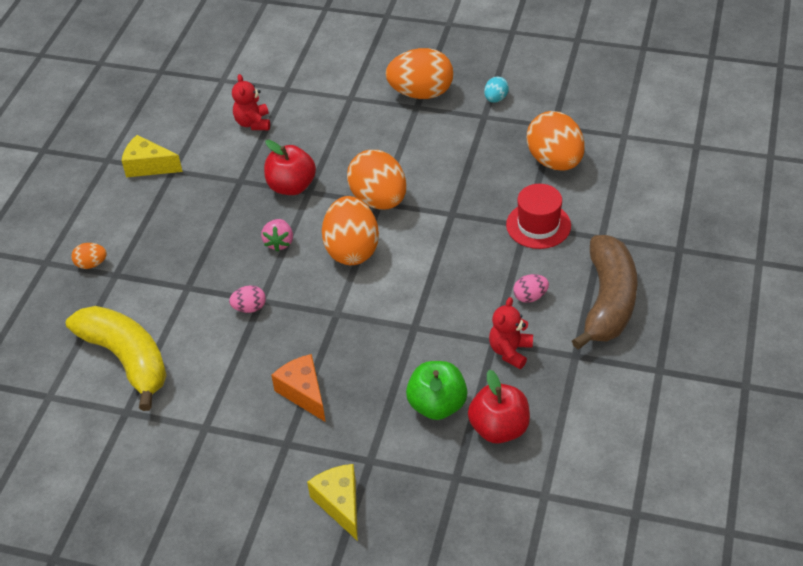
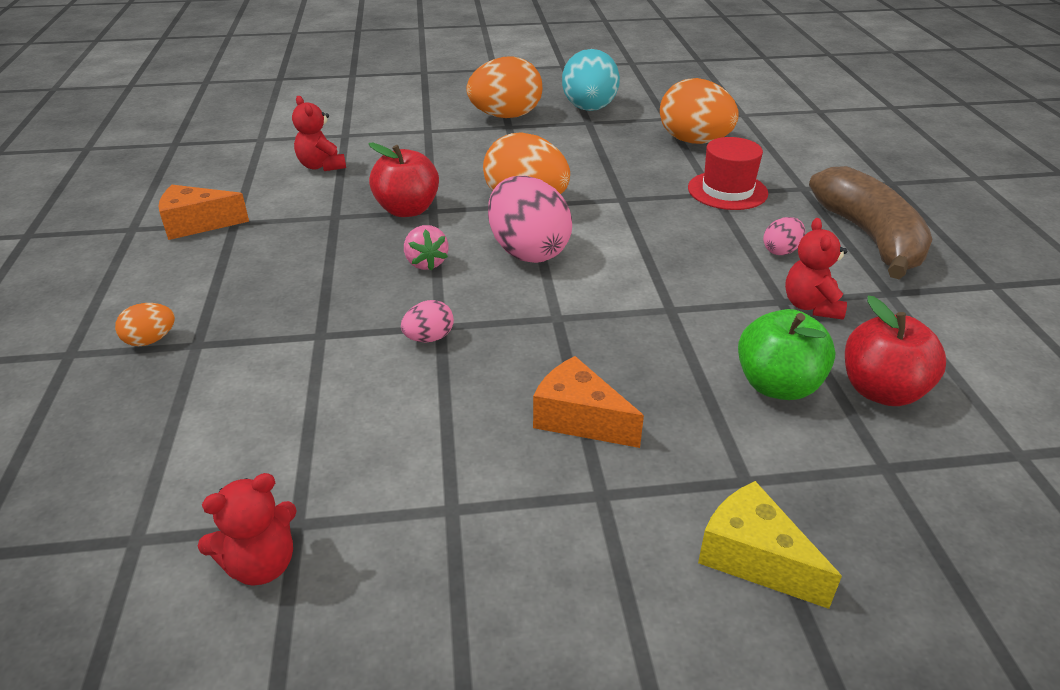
camera: 25 degrees left, 10 degrees down
yellow banana [66,306,167,411] -> none
yellow cheese [122,135,183,177] -> orange cheese [158,185,249,240]
orange egg [322,196,379,265] -> pink egg [488,176,572,263]
turquoise egg [484,77,509,103] -> turquoise egg [562,49,620,111], size x2.15
none -> red teddy bear [198,473,297,586]

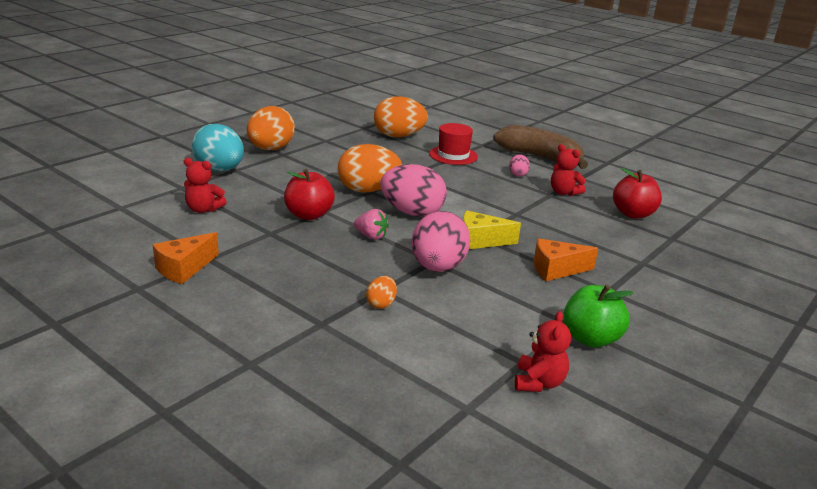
camera: 45 degrees left, 10 degrees down
orange egg [115,303,175,346] -> orange egg moved to [366,276,397,309]
pink egg [401,300,454,342] -> pink egg [412,211,471,272], size x2.15
turquoise egg [562,49,620,111] -> turquoise egg moved to [192,124,244,172]
yellow cheese [698,481,842,609] -> yellow cheese moved to [463,210,521,249]
green apple [738,309,836,400] -> green apple moved to [563,285,633,348]

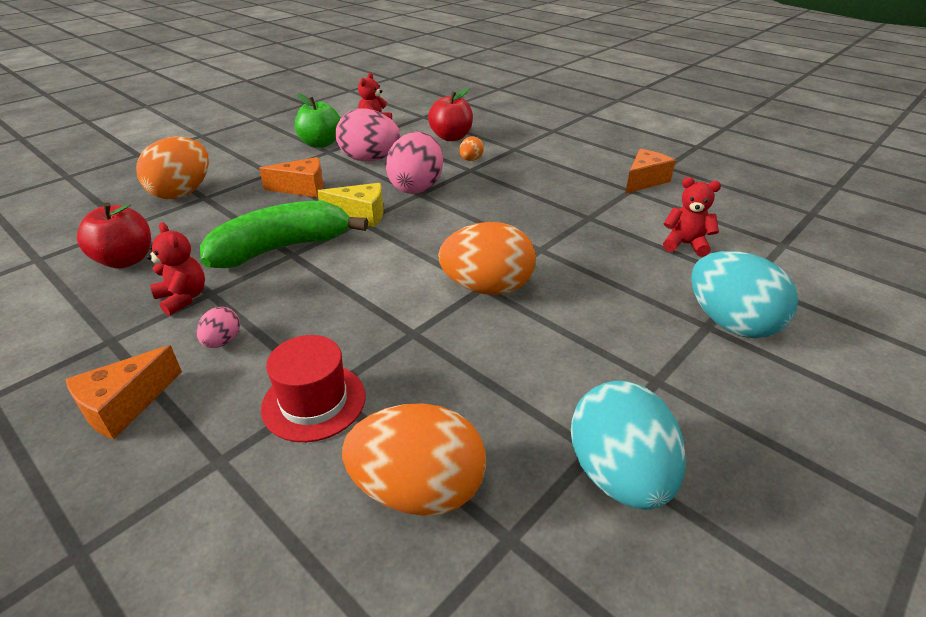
camera: 175 degrees left, 10 degrees up
orange egg [247,106,295,150] -> orange egg moved to [136,137,209,199]
red apple [284,169,335,220] -> red apple moved to [428,88,473,141]
pink strawberry [354,209,389,240] -> none
pink egg [380,164,447,217] -> pink egg moved to [335,108,401,161]
brown banana [493,125,588,169] -> orange cheese [66,345,182,440]
none -> green banana [200,201,368,268]
none -> turquoise egg [571,381,686,510]

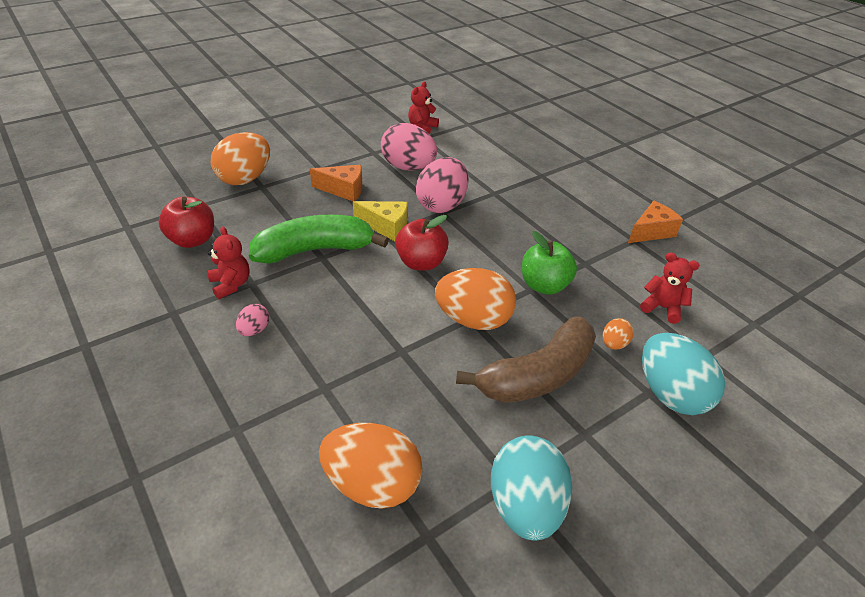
camera: 10 degrees right, 5 degrees up
orange cheese [66,345,182,440] -> none
red hat [261,335,366,442] -> none
green apple [295,93,341,148] -> green apple moved to [522,231,577,295]
red apple [428,88,473,141] -> red apple moved to [395,215,449,271]
orange egg [459,136,484,161] -> orange egg moved to [603,318,634,350]
none -> brown banana [456,316,596,403]

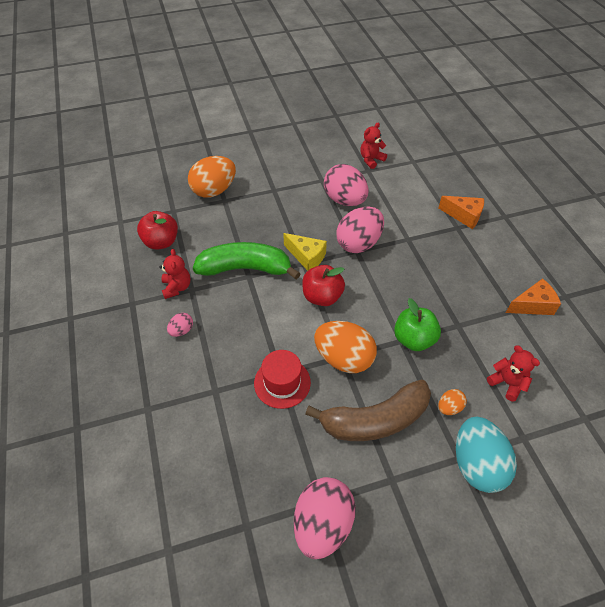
camera: 20 degrees right, 10 degrees up
orange cheese [310,165,362,201] -> orange cheese moved to [438,196,484,229]
orange egg [319,423,422,509] -> none
turquoise egg [491,435,572,540] -> pink egg [294,477,356,559]
none -> red hat [254,350,311,409]

